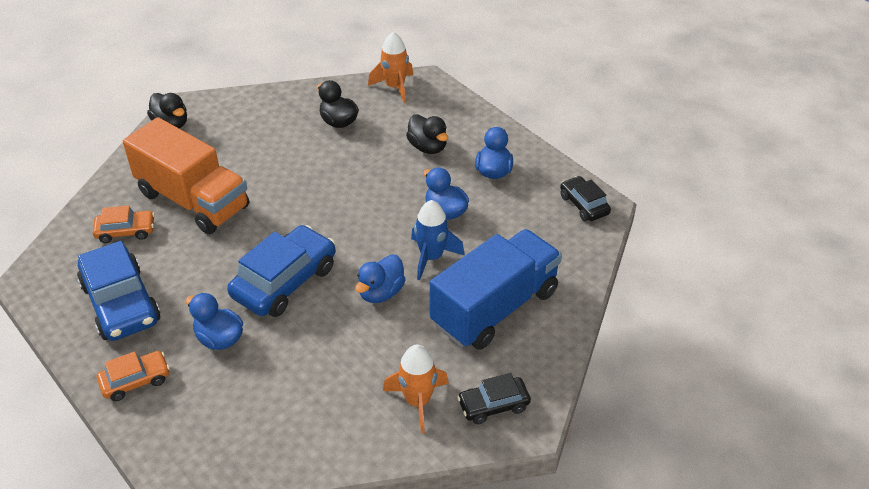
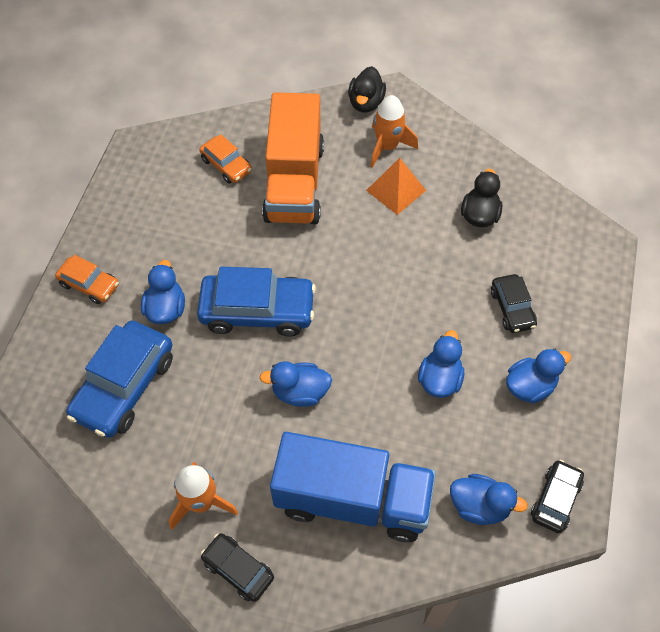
camera: 55 degrees right, 15 degrees up
blue car [77,241,160,341] -> blue car moved to [66,320,173,438]
orange rocket [368,32,413,103] -> orange rocket moved to [371,95,418,168]
black duck [406,114,448,154] -> black car [491,274,537,333]
blue rocket [411,200,465,280] -> none
none -> orange pyramid [366,158,426,215]
none -> blue duck [450,474,528,525]

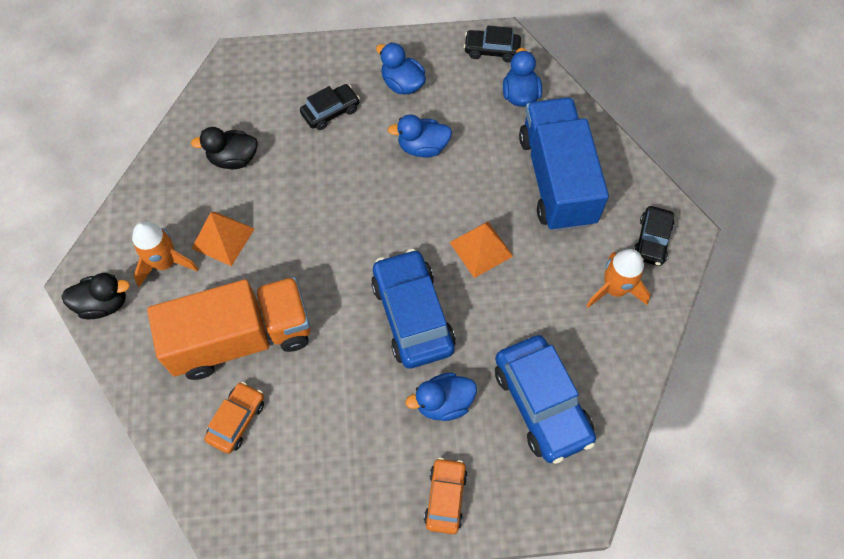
camera: 110 degrees left, 5 degrees up
blue car [66,320,173,438] -> blue car turned 60 degrees clockwise [495,335,596,464]
blue duck [259,361,332,407] -> orange pyramid [450,222,513,278]

